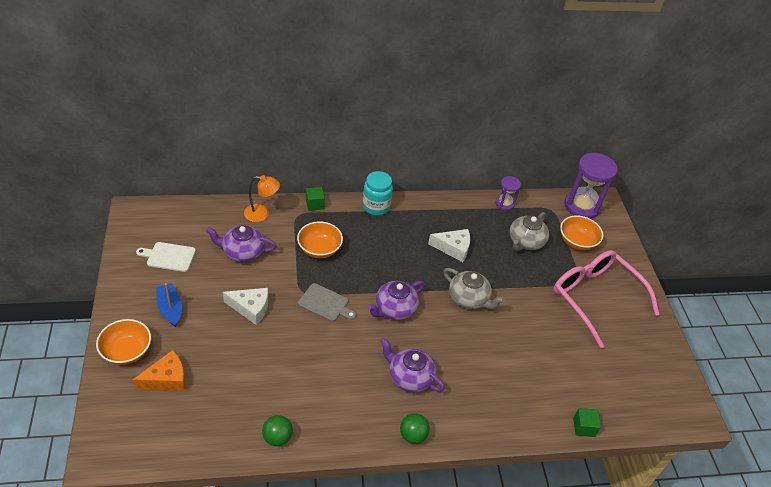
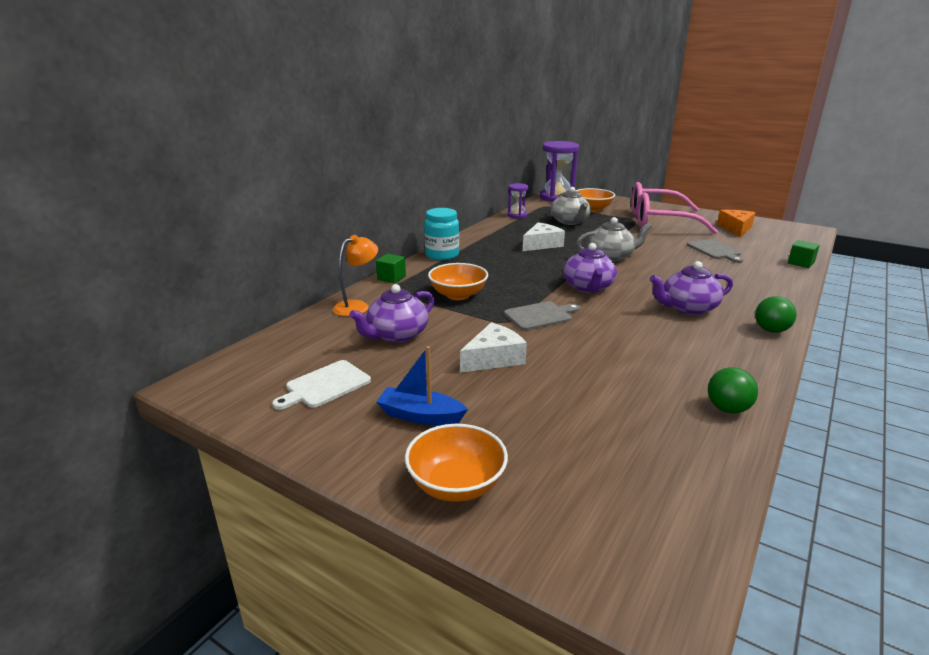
camera: 45 degrees left, 20 degrees down
orange cheese [133,350,186,391] -> orange cheese moved to [717,210,755,237]
none -> grey cutting board [687,239,743,263]

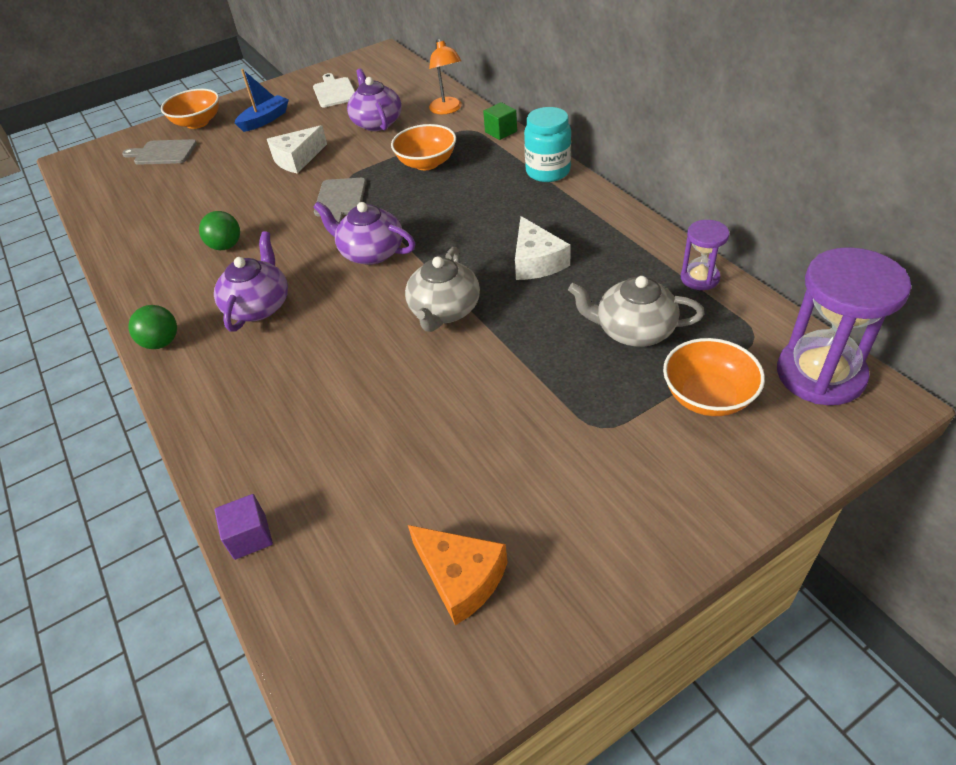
camera: 120 degrees right, 20 degrees up
white cheese [460,322,527,373] -> white cheese turned 60 degrees clockwise [267,125,327,174]
pink glasses [631,182,718,234] -> none
grey cutting board [687,239,743,263] -> grey cutting board moved to [122,139,197,165]
green ball [708,367,758,413] -> green ball moved to [199,211,240,250]
green cube [788,240,820,268] -> purple cube [214,494,273,560]

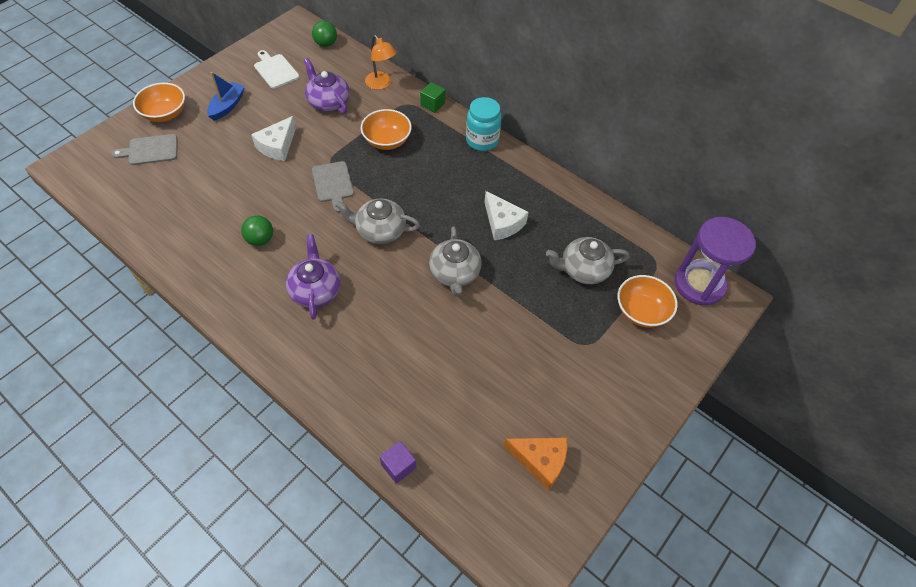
camera: 25 degrees left, 10 degrees up
green ball [128,305,177,349] -> green ball moved to [312,21,337,47]
purple teapot [313,201,415,265] -> grey teapot [335,199,420,244]
purple hourglass [681,220,730,290] -> none

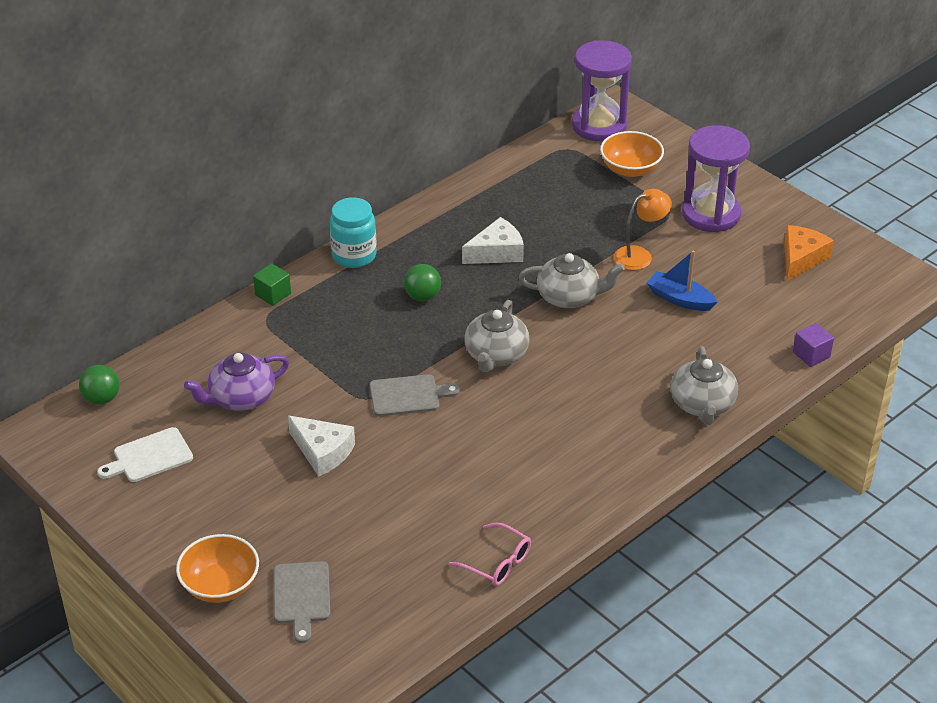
camera: 80 degrees left, 15 degrees down
blue boat [207,72,245,121] -> blue boat moved to [647,251,717,311]
green ball [241,215,273,246] -> green ball moved to [404,264,441,301]
purple teapot [286,235,341,320] -> none
orange bowl [361,109,412,150] -> none
orange lamp [365,35,397,90] -> orange lamp moved to [614,189,672,270]
grey teapot [546,237,629,284] -> grey teapot moved to [671,346,738,425]
none -> pink glasses [448,522,531,586]
none -> purple hourglass [682,125,750,232]

